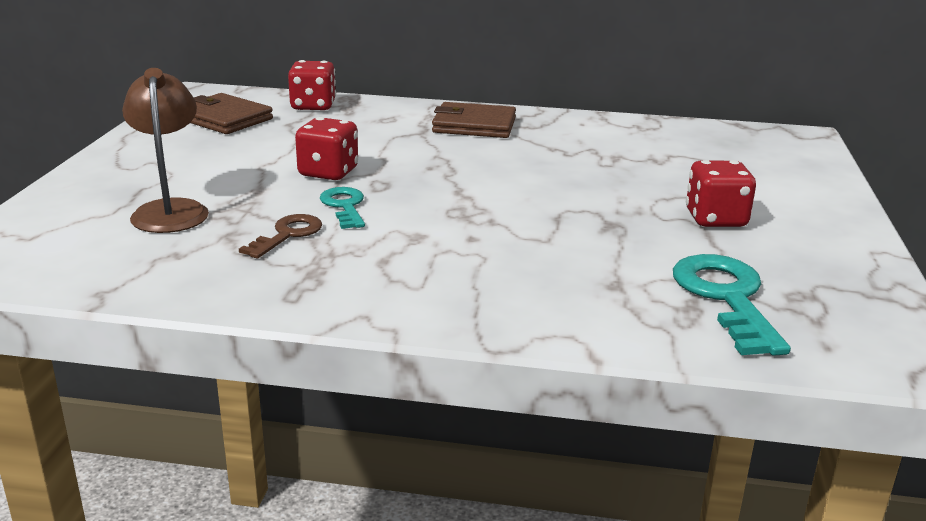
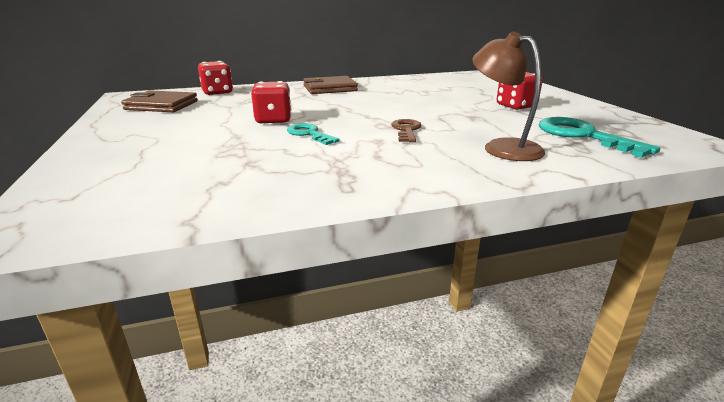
camera: 25 degrees left, 0 degrees up
brown lamp [122,68,209,233] -> brown lamp moved to [472,31,545,161]
brown key [239,214,322,259] -> brown key moved to [391,119,422,142]

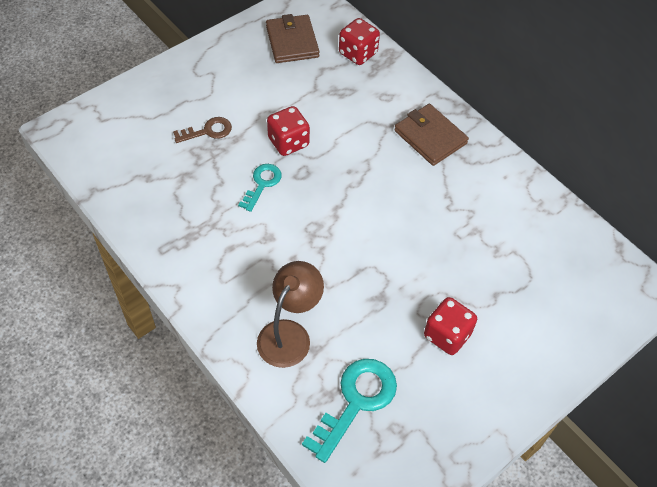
camera: 65 degrees right, 30 degrees up
brown key [391,119,422,142] -> brown key moved to [173,117,232,143]

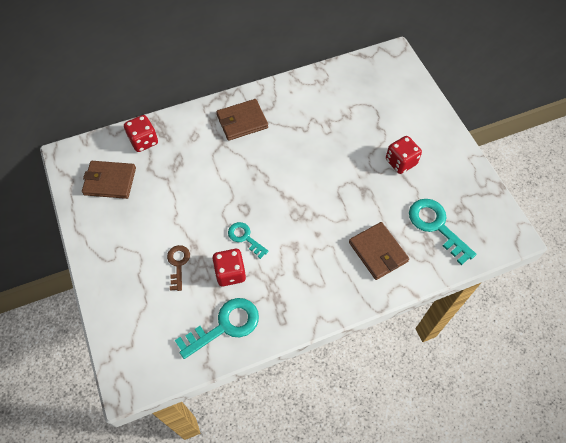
camera: 70 degrees left, 5 degrees up
brown lamp [257,261,324,368] -> brown wallet [349,222,409,280]
red dice [267,106,310,156] -> red dice moved to [213,249,246,286]
none -> turquoise key [175,298,259,359]

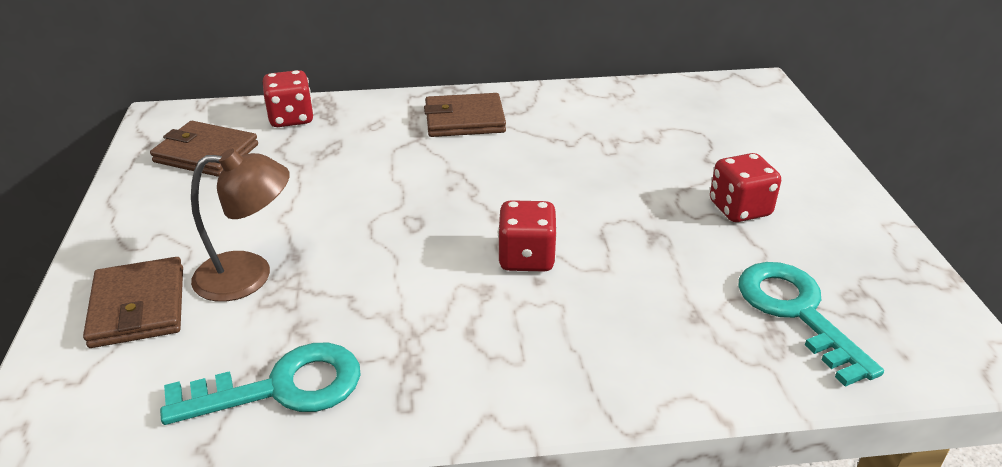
camera: 15 degrees right, 25 degrees down
brown key [167,245,190,291] -> brown lamp [191,149,290,302]
red dice [213,249,246,286] -> red dice moved to [498,200,557,272]
turquoise key [228,222,269,259] -> none
brown wallet [349,222,409,280] -> brown wallet moved to [83,257,183,348]

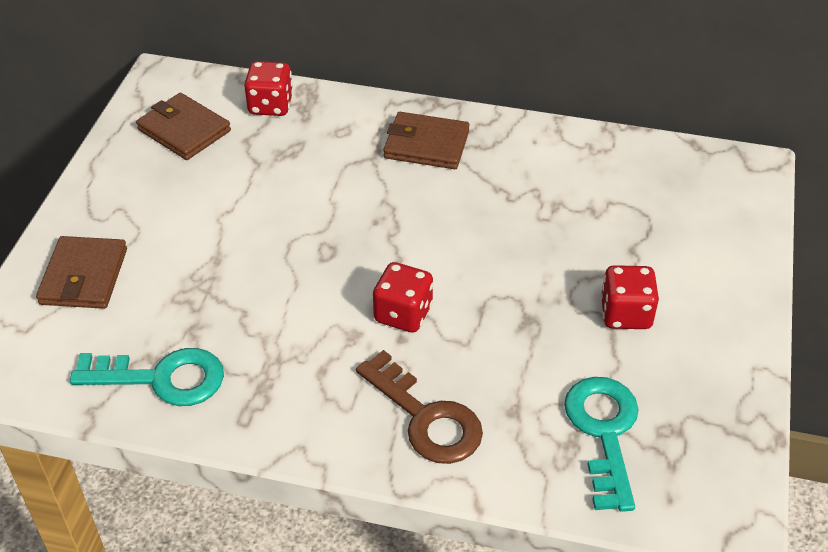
camera: 20 degrees right, 10 degrees up
brown lamp [191,149,290,302] -> none
none -> brown key [356,350,483,464]

